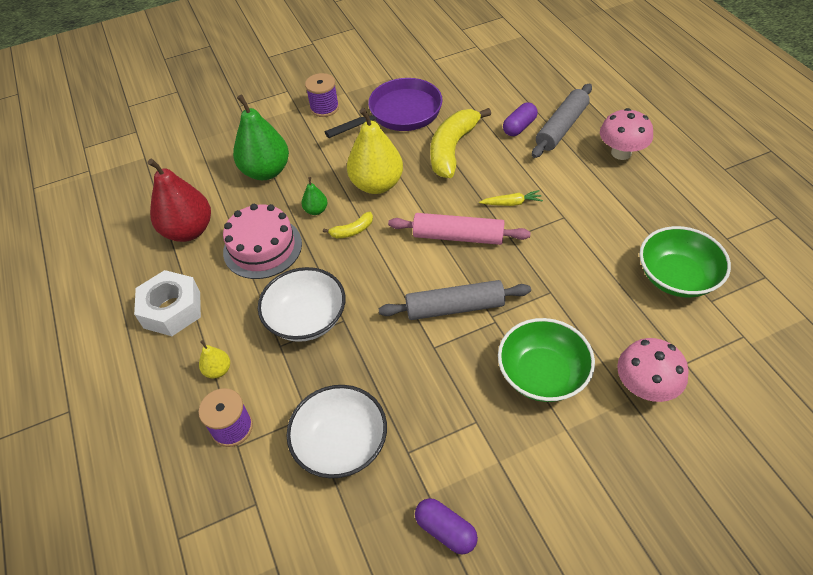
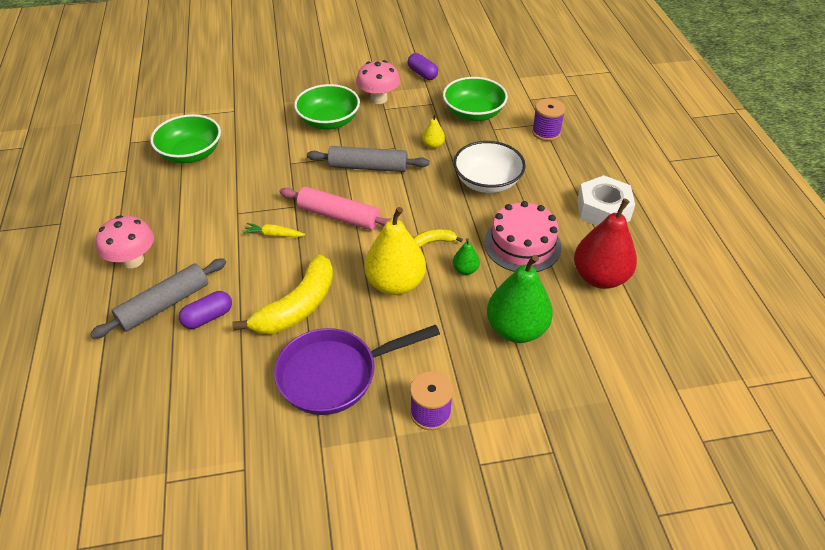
camera: 170 degrees left, 5 degrees down
yellow pear [199,340,230,378] -> yellow pear moved to [422,114,445,149]
white bowl [287,385,387,478] -> green bowl [443,77,508,121]
pink mushroom [617,338,689,402] -> pink mushroom moved to [356,60,400,104]

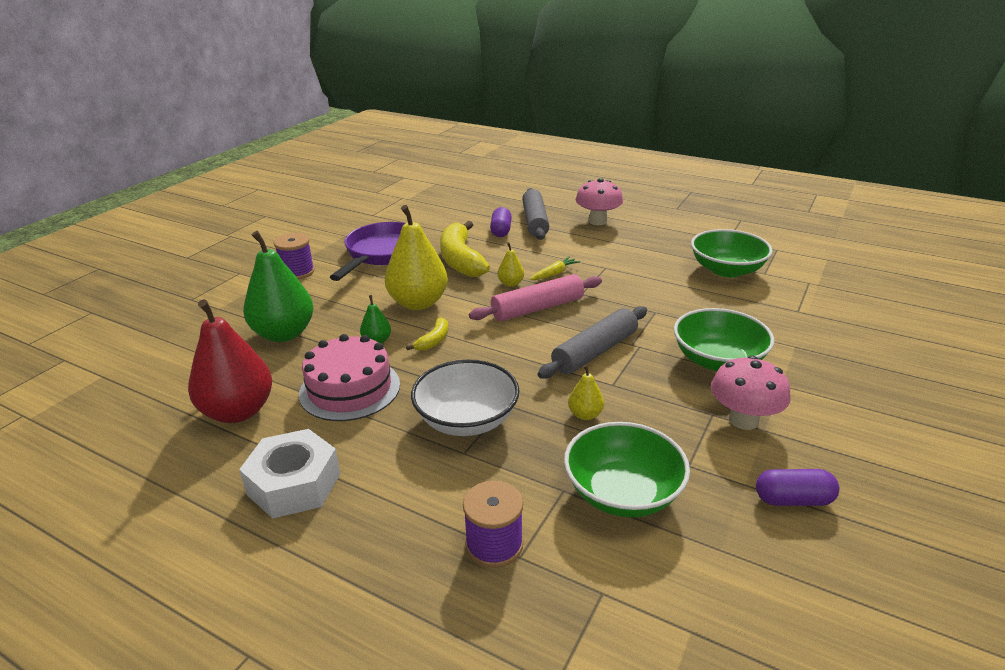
camera: 130 degrees right, 15 degrees down
none -> yellow pear [497,242,524,287]

